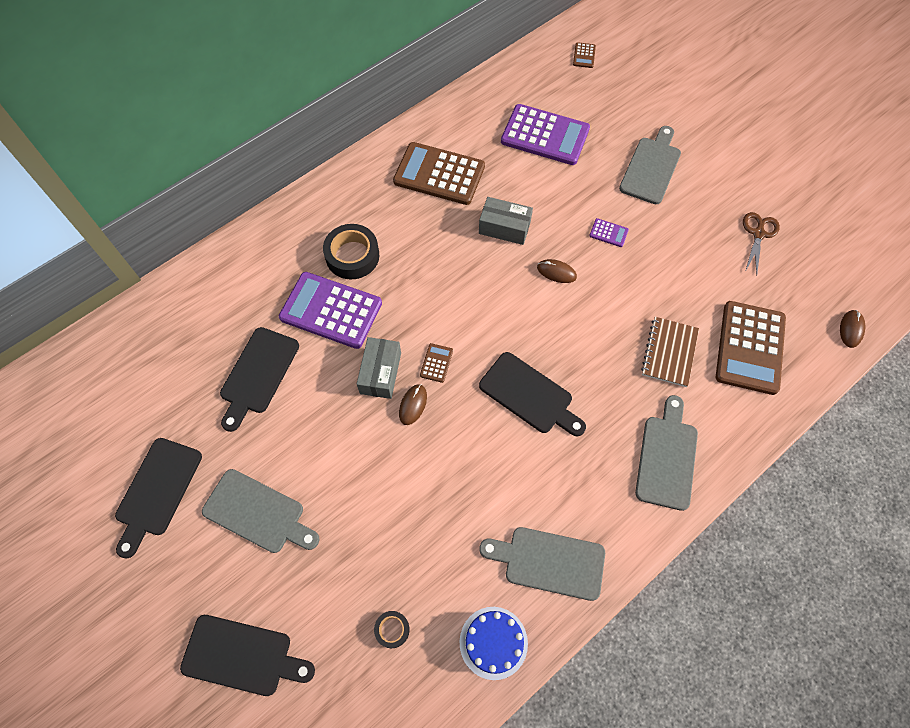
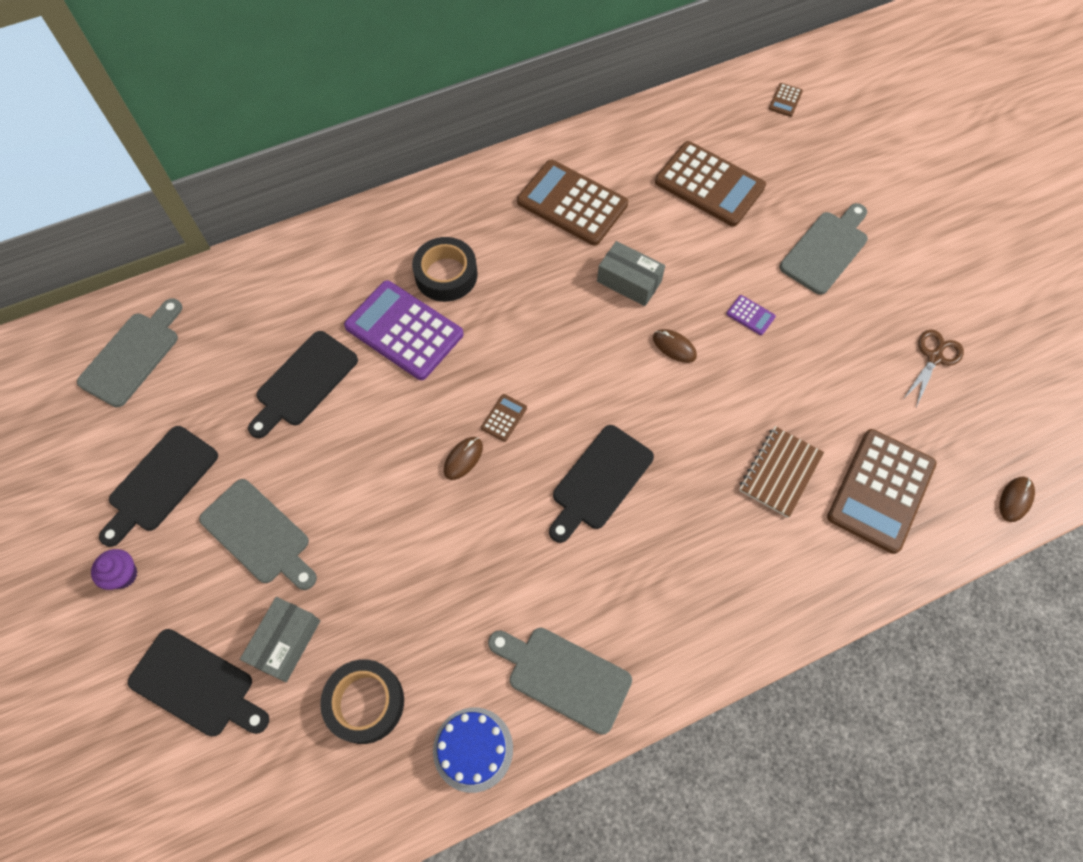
camera: 15 degrees right, 0 degrees up
grey box [357,337,401,399] -> grey box moved to [240,597,320,682]
black tape [374,611,410,648] -> black tape [320,659,404,744], size x1.95
black cutting board [479,352,586,436] -> black cutting board turned 75 degrees clockwise [549,425,654,543]
purple calculator [501,104,590,165] -> brown calculator [655,141,766,226]
grey cutting board [635,395,698,511] -> grey cutting board moved to [77,298,182,407]
none -> purple cupcake [91,549,137,590]

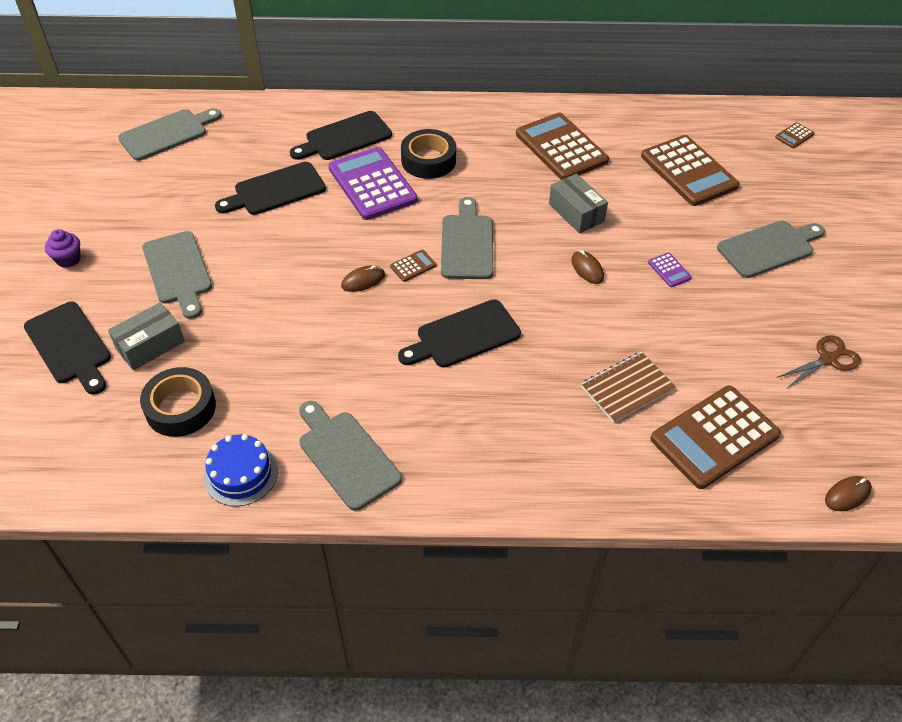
camera: 25 degrees right, 15 degrees down
black cutting board [99,426,218,547] -> black cutting board moved to [290,111,392,160]
none -> grey cutting board [441,197,493,279]

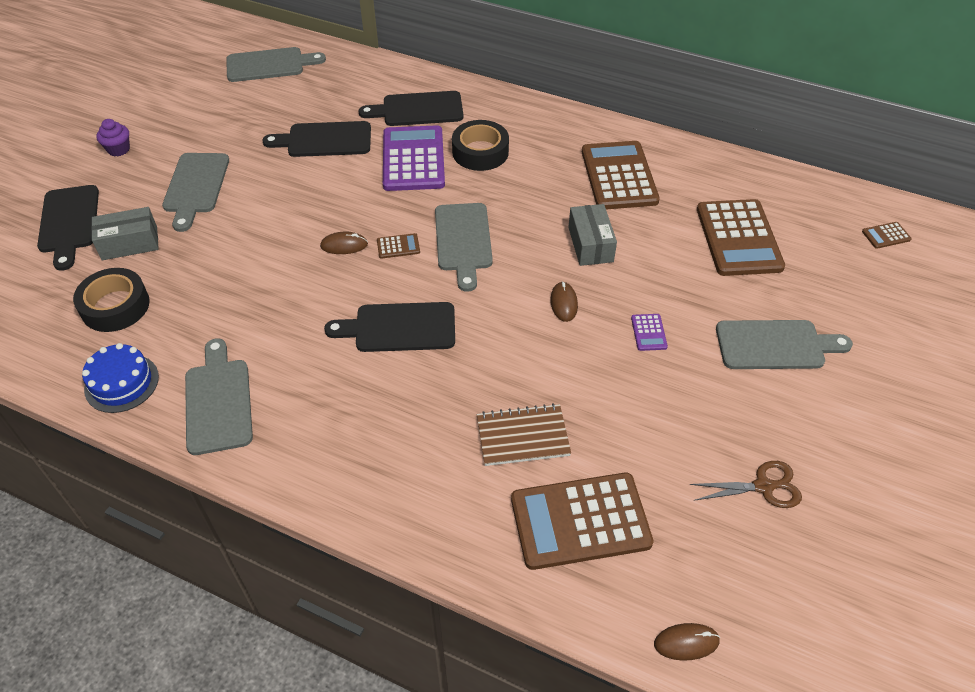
camera: 25 degrees right, 0 degrees up
grey cutting board [441,197,493,279] -> grey cutting board turned 150 degrees clockwise [435,203,493,292]

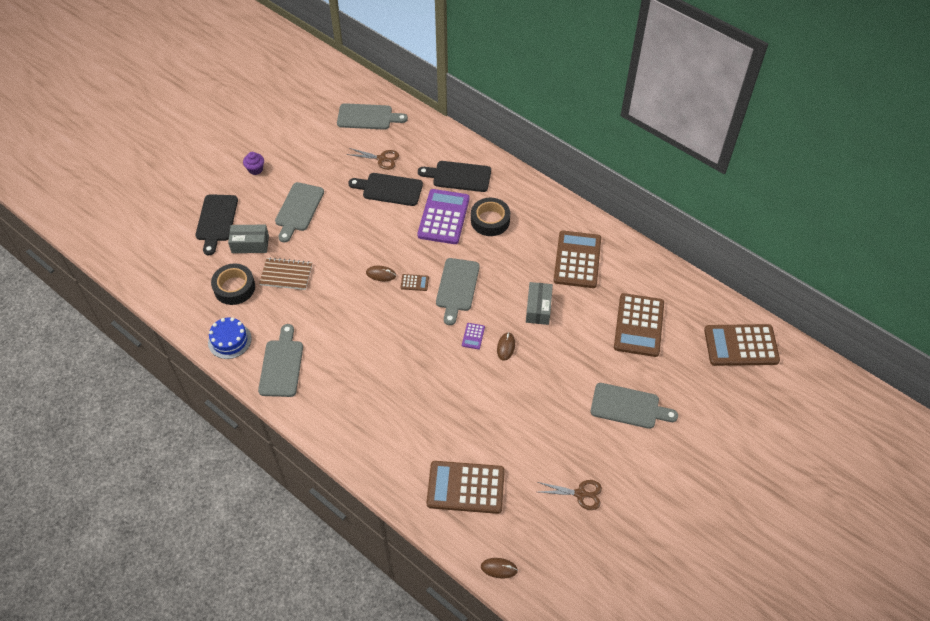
camera: 15 degrees right, 5 degrees up
black cutting board [324,302,455,352] -> none
brown notebook [477,404,571,466] -> brown notebook moved to [259,257,312,290]
purple calculator [631,314,668,351] -> purple calculator moved to [462,323,485,349]
brown calculator [862,222,912,249] -> brown calculator [704,324,780,366], size x2.43
none -> brown scissors [347,148,399,170]

